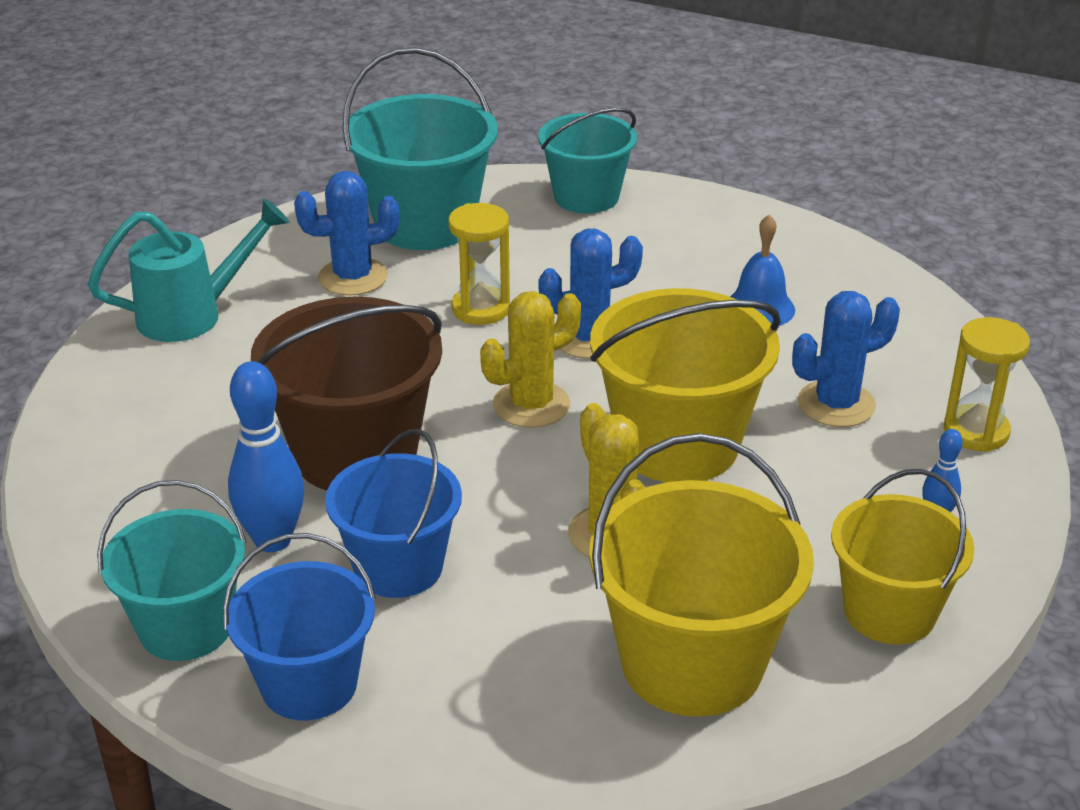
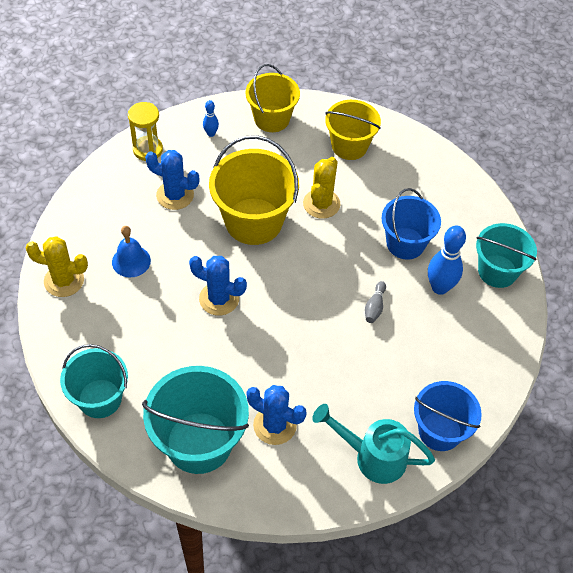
camera: 140 degrees left, 20 degrees up
blue bucket [223,533,376,720] -> blue bucket moved to [414,381,482,451]
brown bucket [251,297,442,491] -> grey bowling pin [365,281,386,323]
yellow hourglass [449,203,510,325] -> none
yellow cactus [480,291,581,428] -> yellow cactus moved to [26,236,88,297]
yellow bucket [589,433,814,717] -> yellow bucket [325,100,381,160], size x0.67

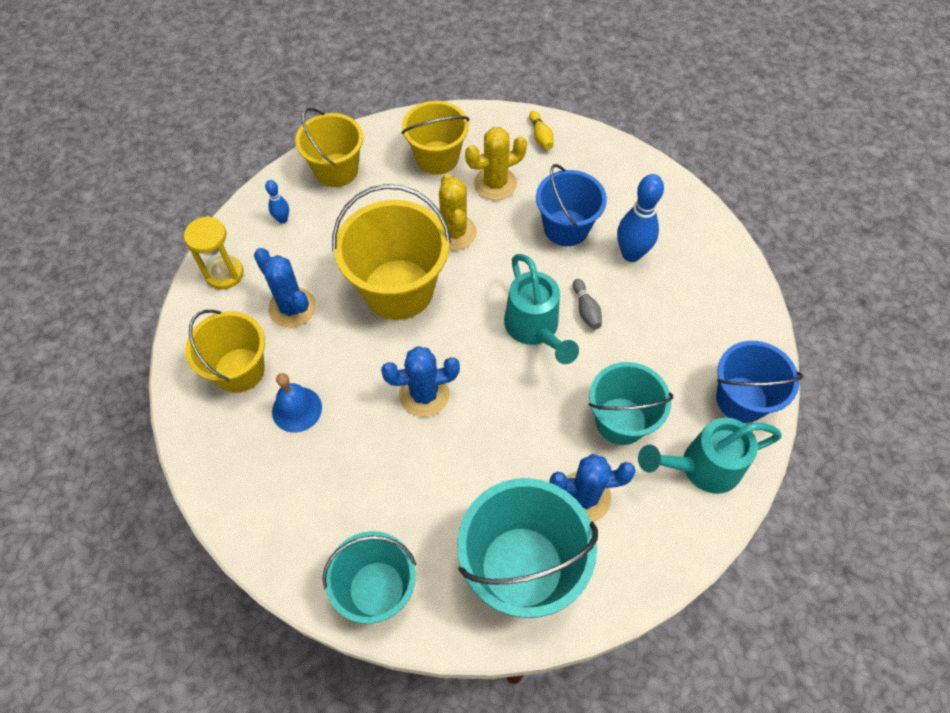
camera: 30 degrees left, 5 degrees up
yellow cactus [26,236,88,297] -> yellow cactus moved to [465,127,527,200]
blue cactus [145,150,200,210] -> blue cactus turned 60 degrees clockwise [254,248,316,328]
turquoise bucket [476,223,537,288] -> turquoise bucket moved to [589,362,673,445]
none -> yellow bucket [185,310,265,393]
none -> turquoise watering can [504,254,579,364]
none -> yellow bowling pin [529,110,554,150]

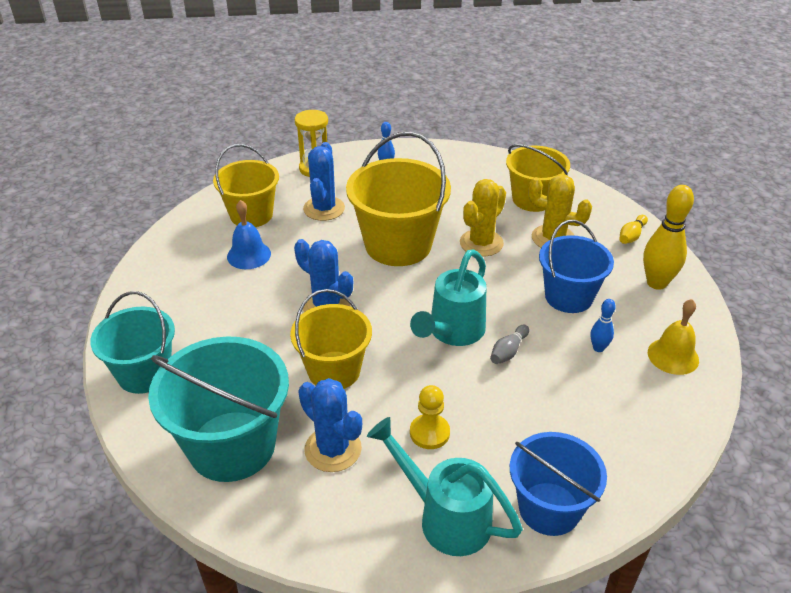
camera: 50 degrees right, 20 degrees down
yellow bucket [295,108,363,187] -> yellow bucket moved to [290,289,372,389]
turquoise bucket [589,362,673,445] -> yellow pawn [410,385,450,449]
blue bowling pin [617,174,664,262] -> blue bowling pin [591,299,616,352], size x0.51
none -> yellow bowling pin [643,185,694,290]
none -> yellow bell [648,299,699,375]

